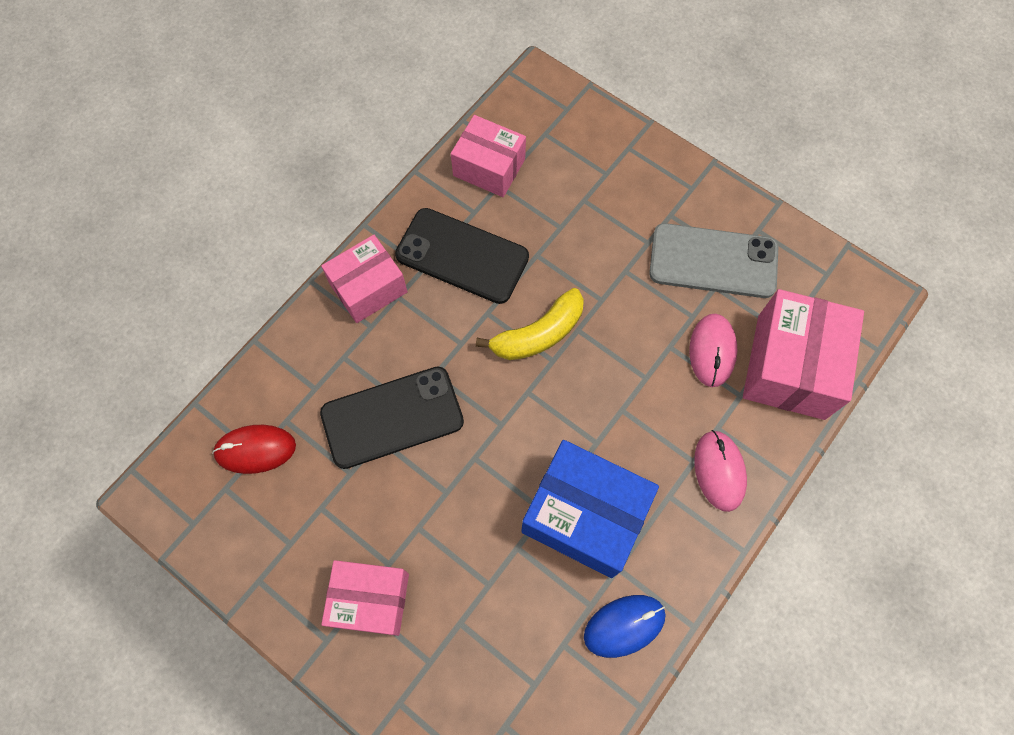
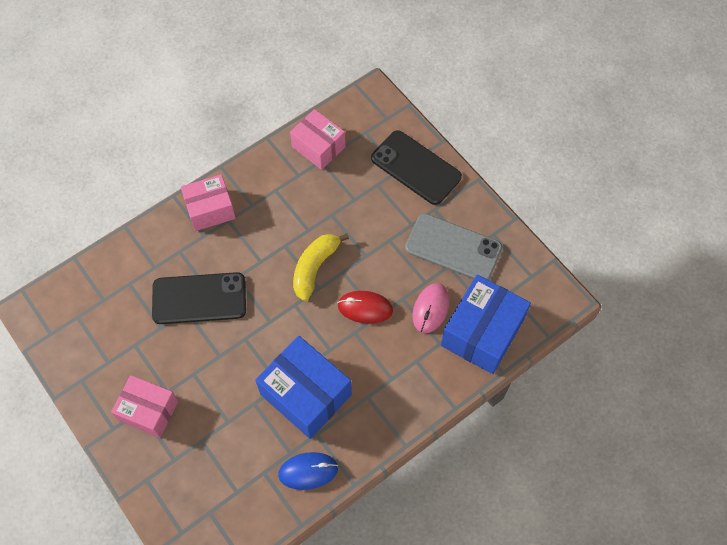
camera: 15 degrees right, 5 degrees down
red mouse [212,425,296,474] -> red mouse moved to [337,291,393,324]
black phone [395,208,529,304] -> black phone moved to [371,130,462,205]
yellow banana [476,288,584,360] -> yellow banana turned 135 degrees clockwise [293,233,349,301]
pink mouse [694,430,747,512] -> none
pink box [743,289,864,420] -> blue box [441,275,531,374]

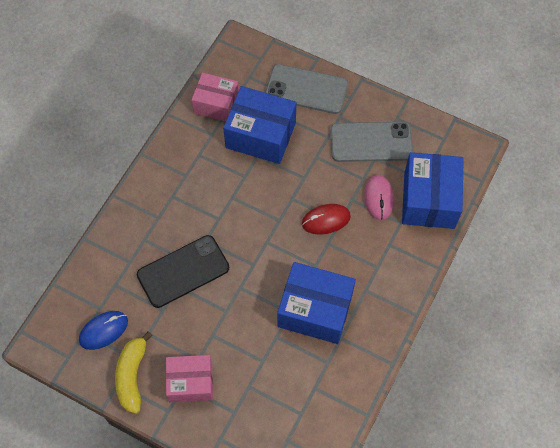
camera: 25 degrees left, 0 degrees up
pink box [181,174,236,231] -> none
blue mouse [278,452,338,490] -> blue mouse moved to [79,311,128,350]
yellow banana [293,233,349,301] -> yellow banana moved to [115,331,153,414]
black phone [371,130,462,205] -> grey phone [265,64,348,114]
none -> blue box [223,86,297,164]

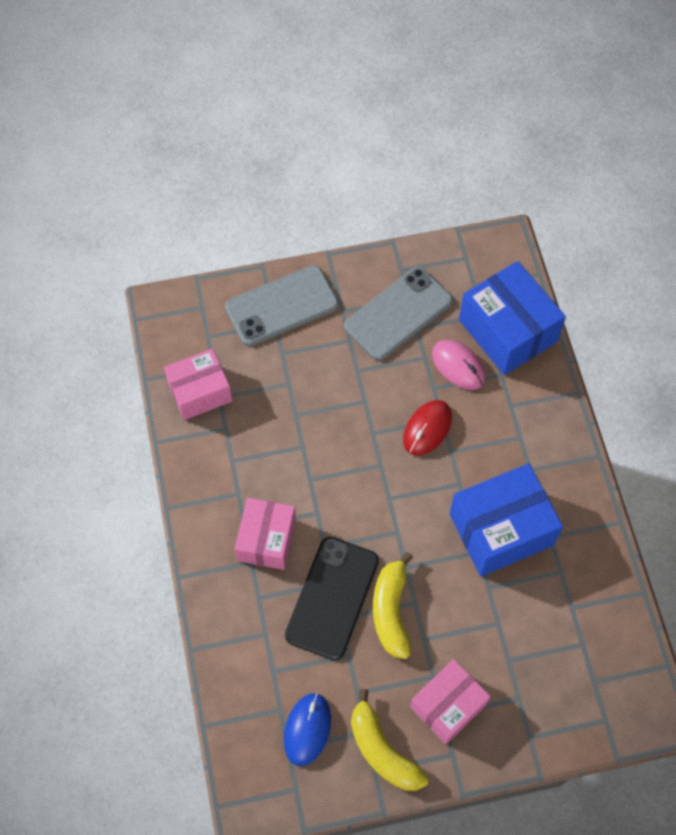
camera: 40 degrees left, 0 degrees up
blue box [223,86,297,164] -> none
none -> pink box [235,498,296,570]
none -> yellow banana [373,552,413,659]

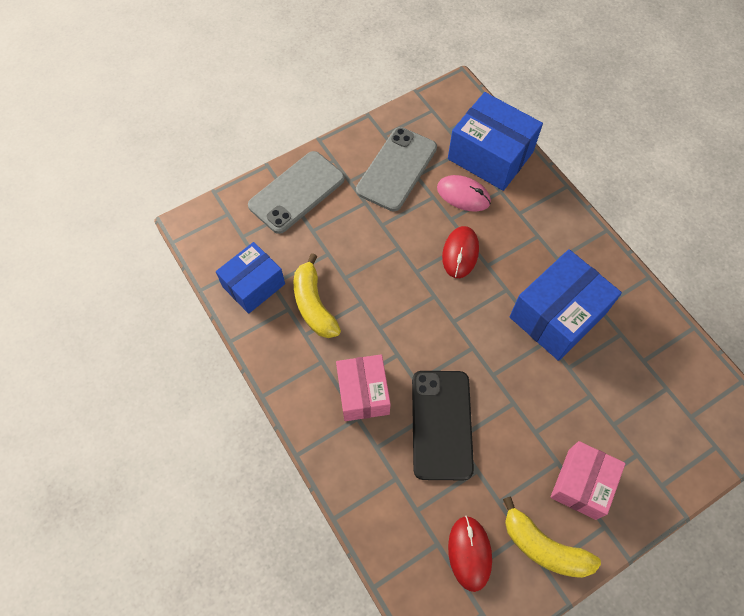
camera: 20 degrees left, 0 degrees up
pink box [164,349,232,420] -> blue box [216,242,285,314]
blue mouse [284,693,331,766] -> red mouse [448,516,492,592]
yellow banana [373,552,413,659] -> yellow banana moved to [294,253,341,338]

